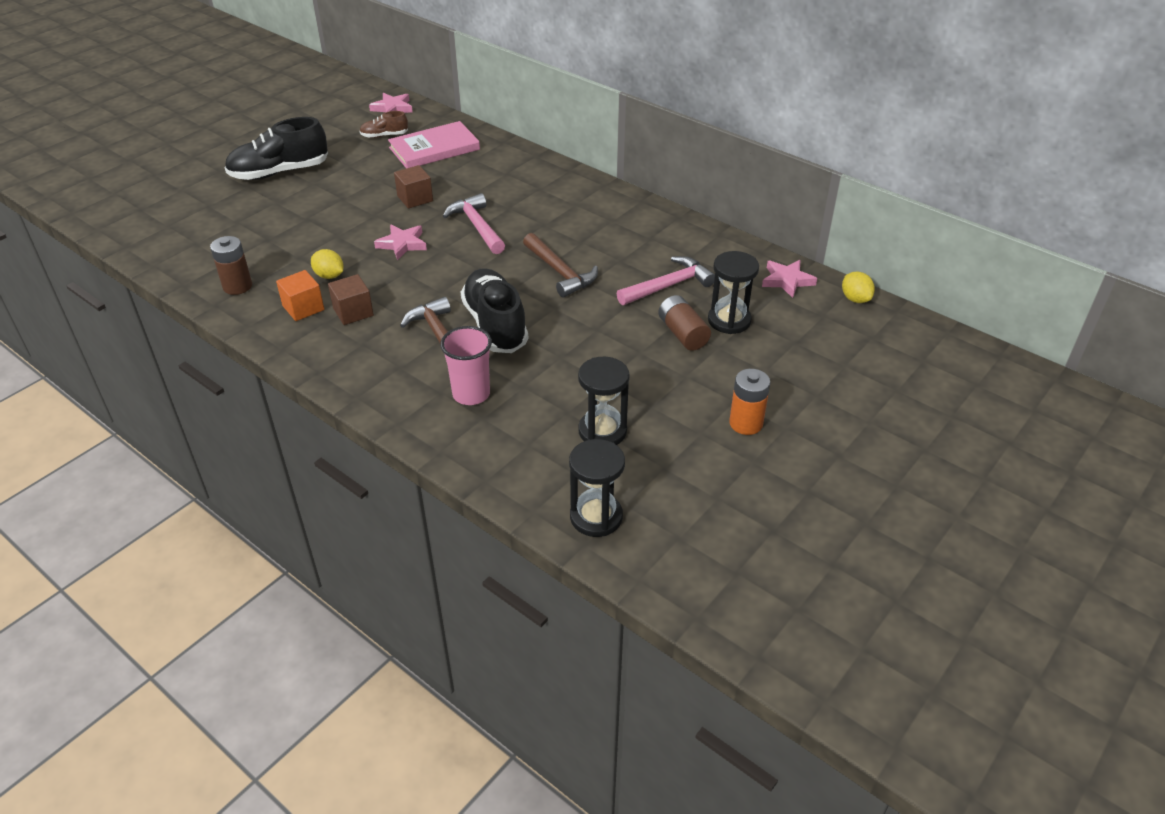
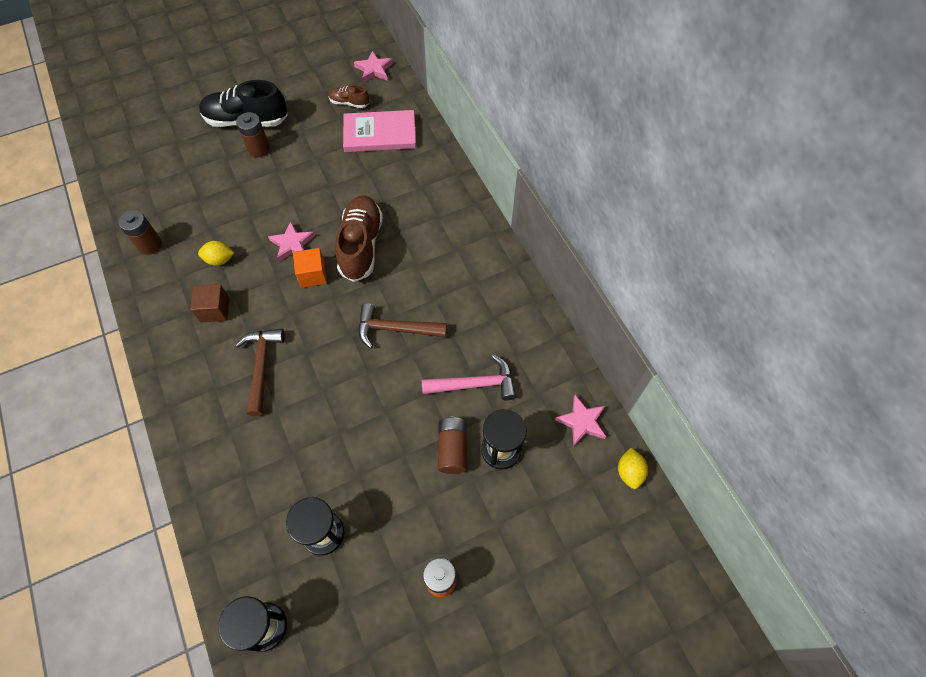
camera: 25 degrees right, 20 degrees up
orange cube [276,270,324,321] -> orange cube moved to [293,248,327,288]
yellow lemon [311,249,344,279] -> yellow lemon turned 60 degrees counterclockwise [198,241,234,266]
brown cube [394,165,433,209] -> none
pink cup [440,326,492,405] -> none
pink hammer [443,193,505,254] -> brown shoe [335,195,383,282]
black shoe [461,268,528,353] -> none
brown hammer [523,233,598,297] -> brown hammer turned 105 degrees clockwise [358,303,447,349]
none -> brown battery [236,112,270,157]

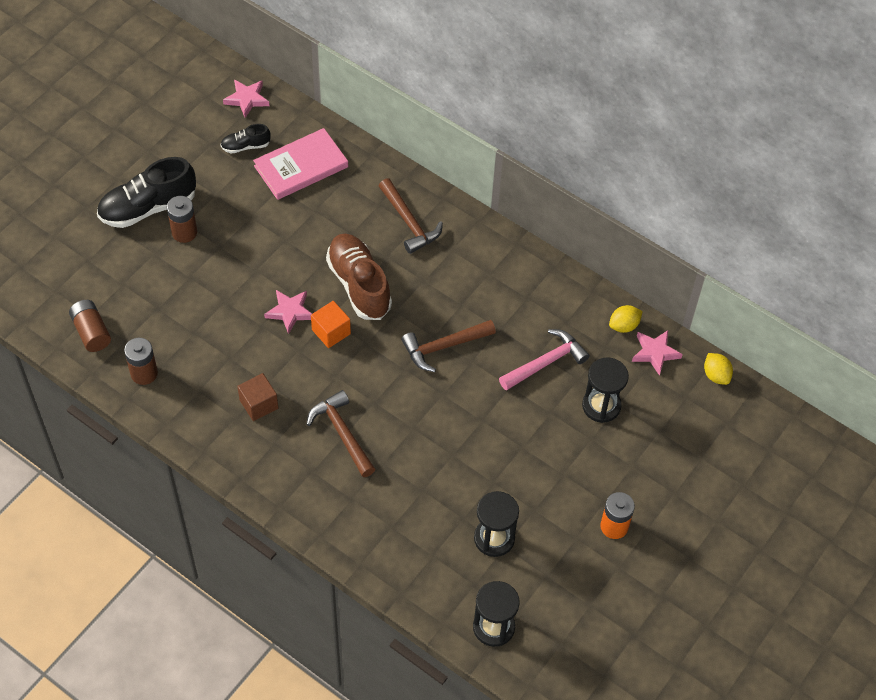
camera: 30 degrees left, 5 degrees down
yellow lemon [198,241,234,266] -> yellow lemon moved to [609,305,643,333]
brown shoe [328,85,369,108] -> black shoe [220,124,271,153]
brown battery [438,416,467,474] -> brown battery moved to [69,300,111,352]
none -> brown hammer [379,178,443,254]

